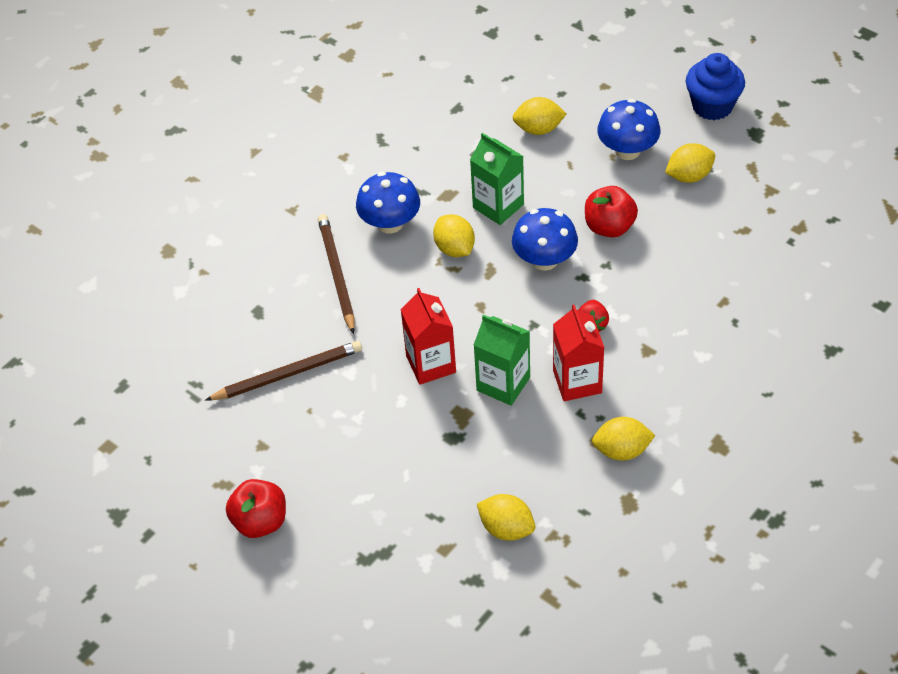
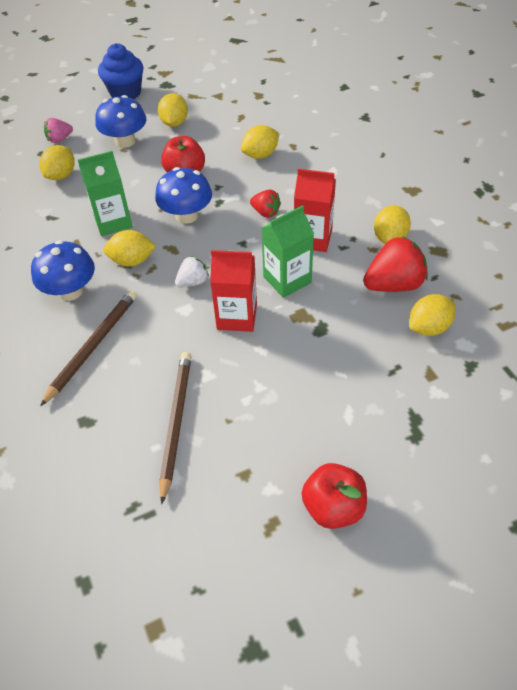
camera: 65 degrees left, 0 degrees up
brown pencil [318,214,355,334] -> brown pencil turned 105 degrees clockwise [40,290,137,406]
none -> pink strawberry [44,118,73,143]
none -> white strawberry [175,256,209,288]
none -> yellow lemon [241,125,279,159]
none -> red strawberry [363,236,428,292]

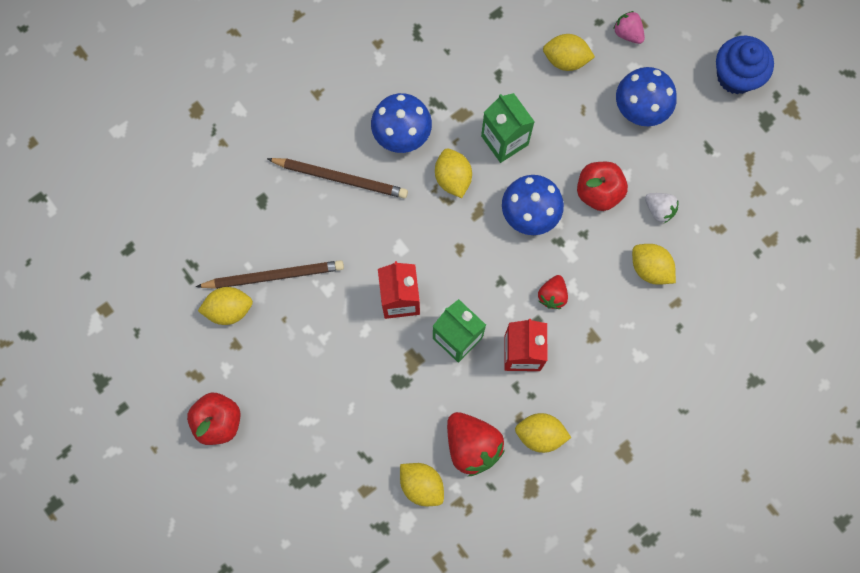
camera: 75 degrees right, 25 degrees up
yellow lemon [158,93,188,127] -> yellow lemon moved to [198,287,253,325]
white strawberry [175,256,209,288] -> white strawberry moved to [645,193,679,223]

